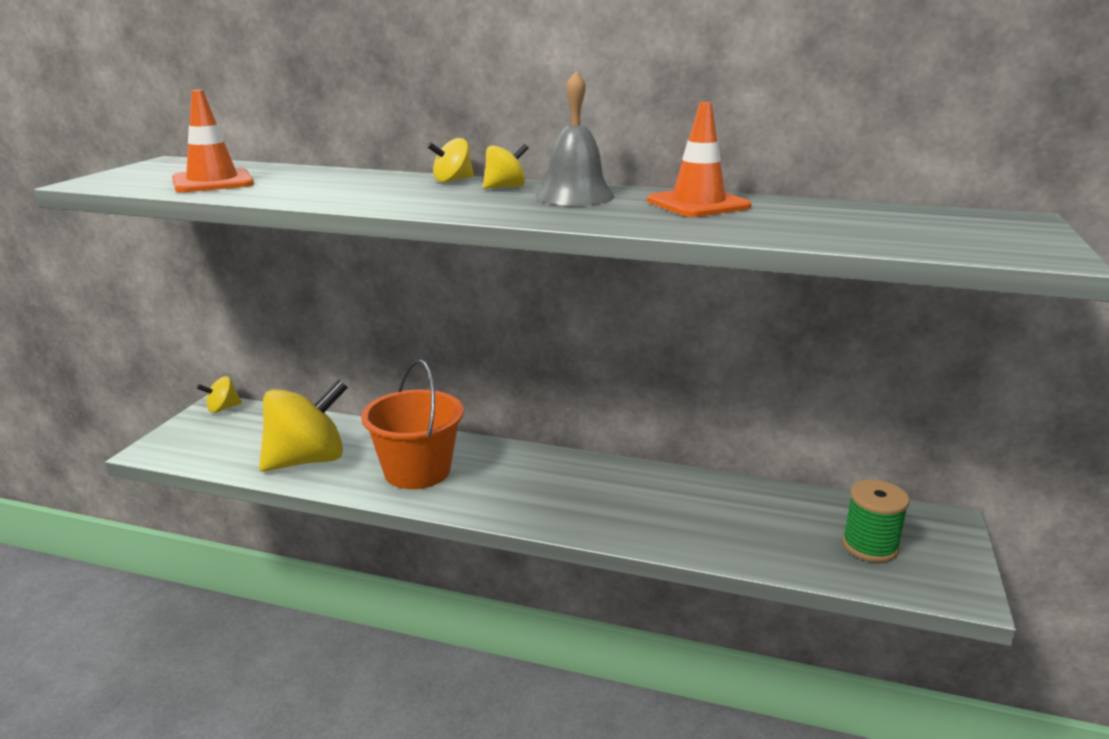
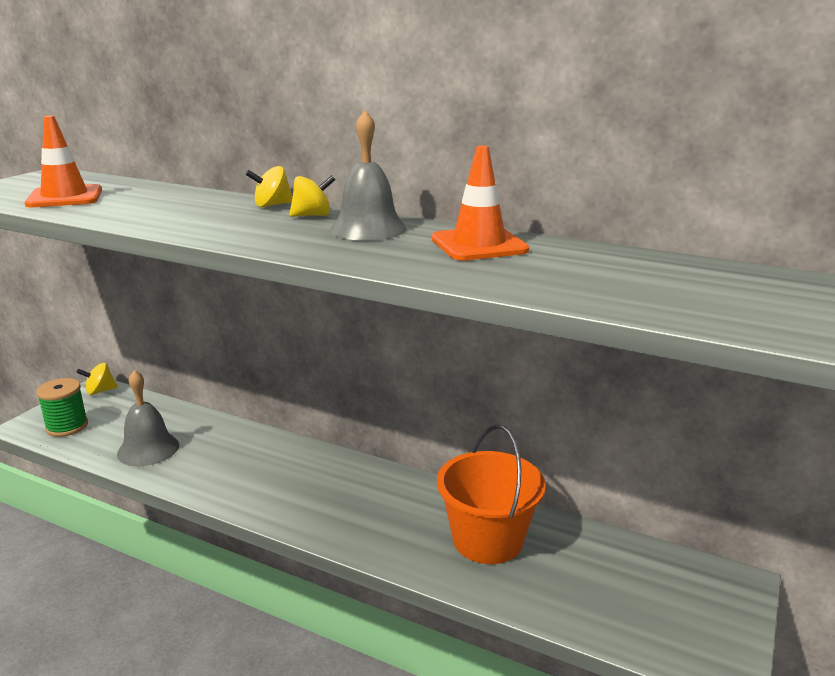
camera: 10 degrees right, 0 degrees up
yellow spinning top [259,380,348,472] -> grey bell [117,370,179,466]
orange bucket [361,359,464,489] -> orange bucket moved to [437,425,546,564]
green spool [842,480,910,562] -> green spool moved to [36,378,88,437]

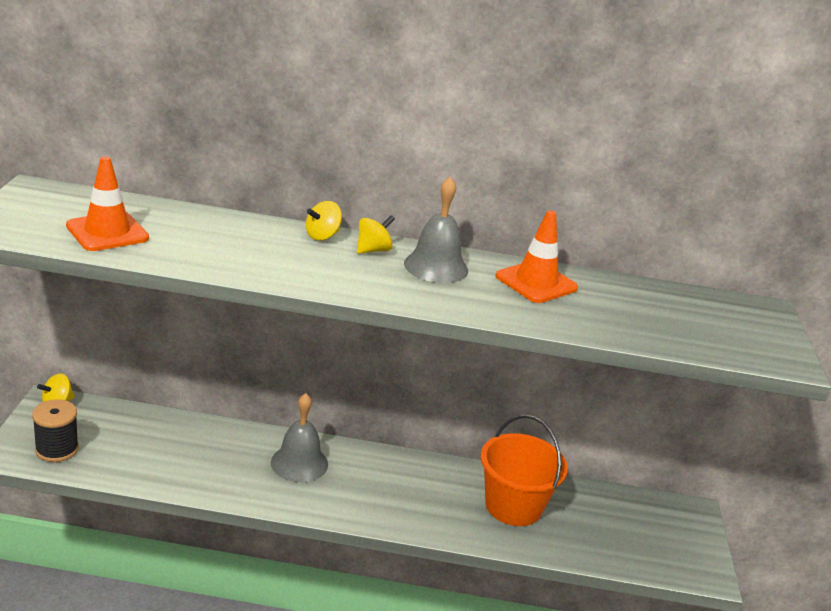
camera: 25 degrees left, 5 degrees up
green spool [36,378,88,437] -> black spool [32,399,79,462]
grey bell [117,370,179,466] -> grey bell moved to [271,393,328,482]

